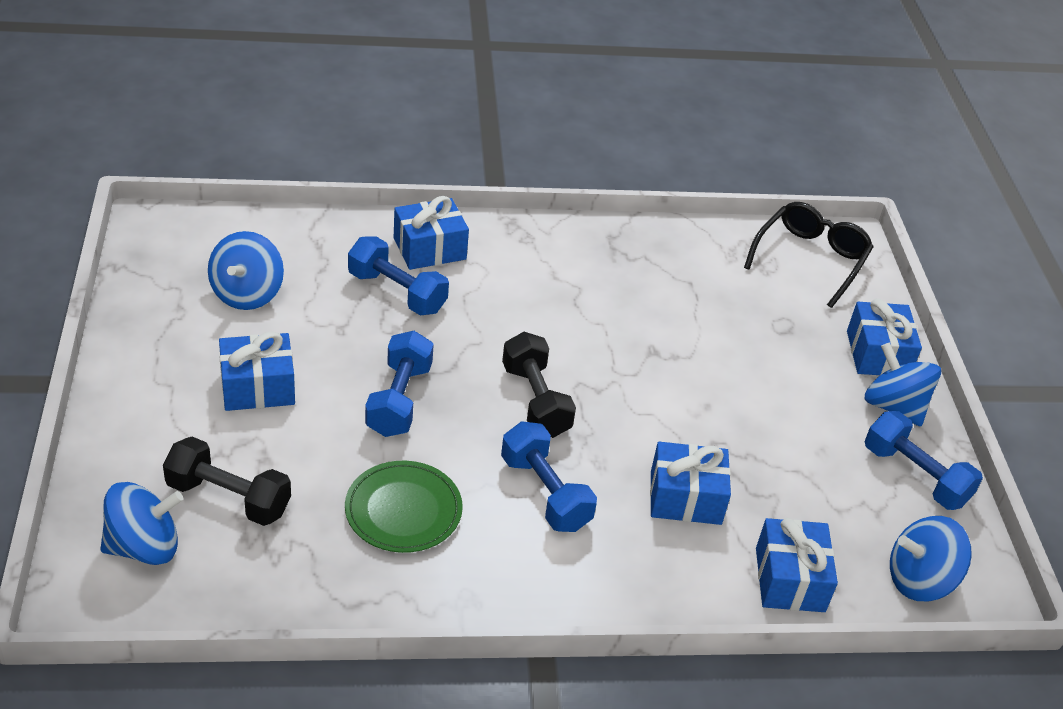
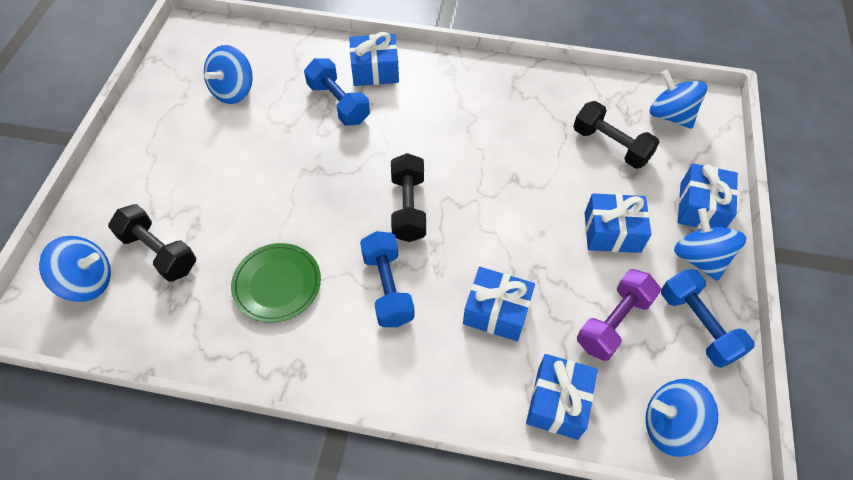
camera: 20 degrees right, 15 degrees up
blue gift [219,331,295,411] -> blue gift moved to [585,193,652,253]
blue dumbbell [365,331,434,437] -> none
black glasses [744,202,874,308] -> blue spinning top [650,70,707,129]
none -> black dumbbell [573,101,660,169]
none -> purple dumbbell [577,269,661,361]

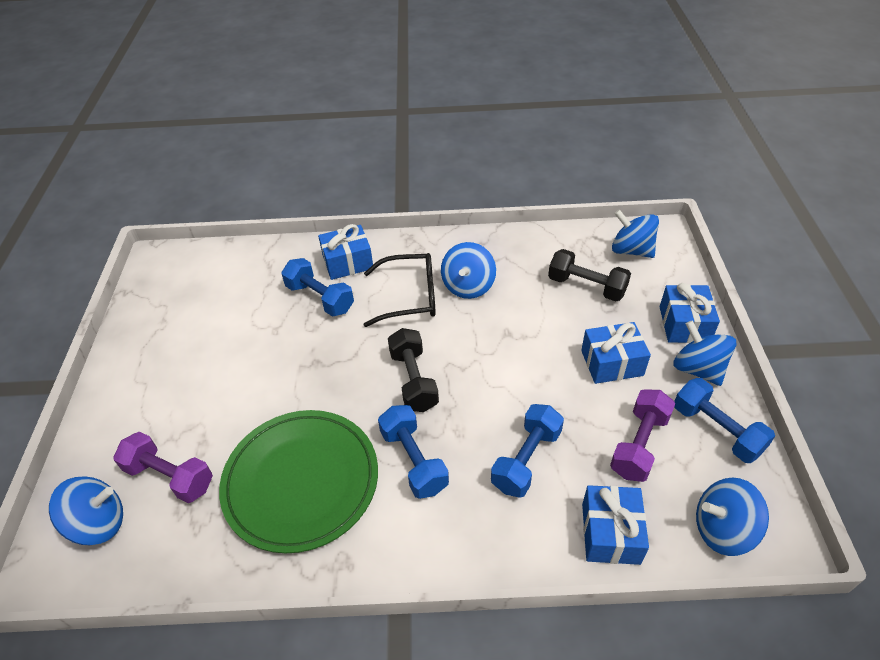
camera: 10 degrees left, 10 degrees down
black dumbbell [108,204,196,282] -> purple dumbbell [113,432,213,503]
blue spinning top [204,45,253,104] -> blue spinning top moved to [441,242,496,299]
green plate [231,243,321,323] -> green plate [219,410,378,553], size x1.71
blue gift [463,267,535,341] -> blue dumbbell [491,404,564,498]
none -> black glasses [364,253,436,327]

